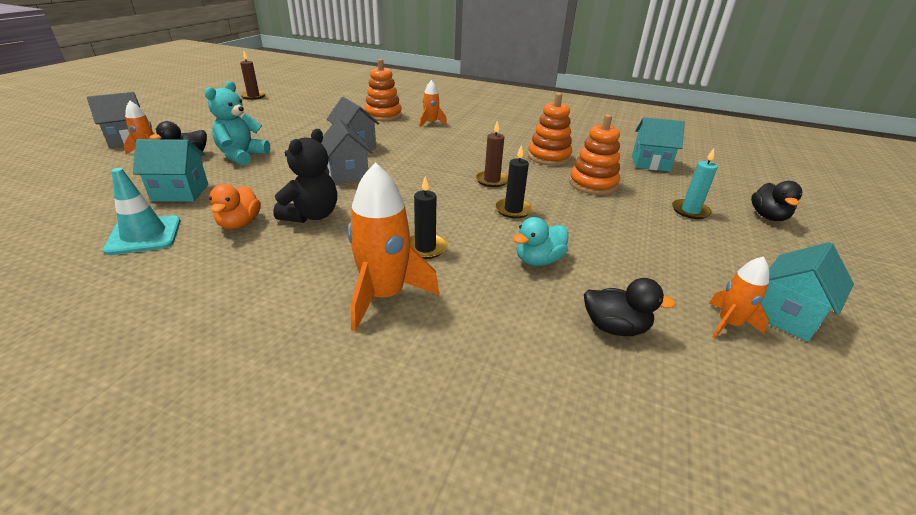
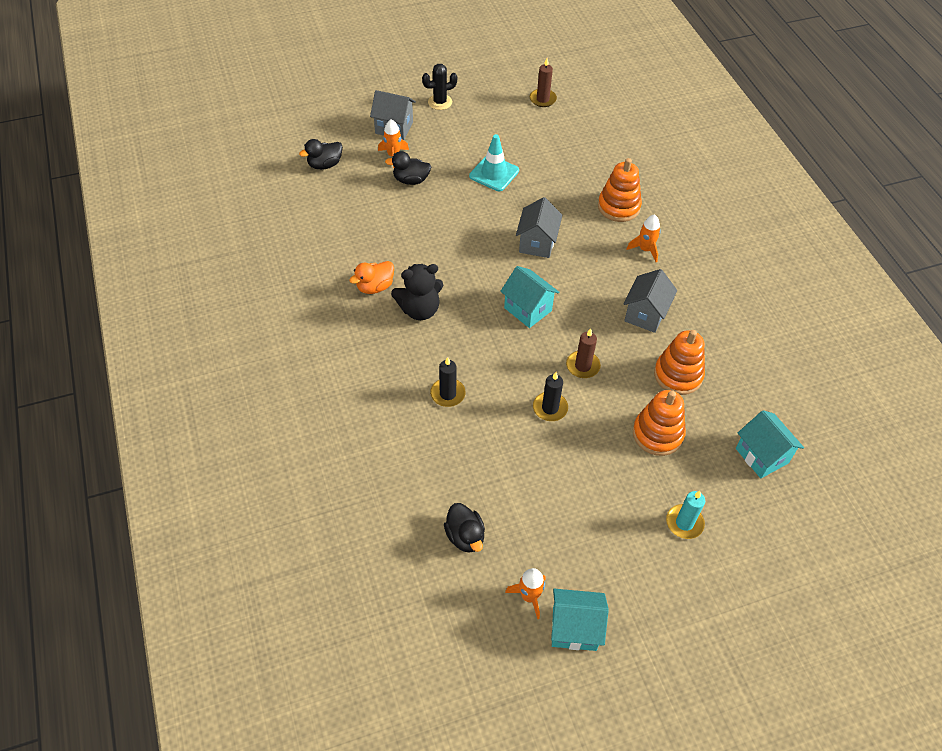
camera: 50 degrees right, 20 degrees up
turquoise traffic cone [103,168,181,255] -> turquoise traffic cone moved to [469,134,519,191]
turquoise house [133,139,208,202] -> turquoise house moved to [500,266,559,328]
turquoise teddy bear [205,81,270,166] -> none
grey house [321,119,372,184] -> grey house moved to [623,269,677,333]
orange rocket [348,162,439,332] -> none
turquoise duck [513,217,568,266] -> none
black duck [751,181,802,221] -> black duck moved to [299,139,343,170]
none -> black cactus [422,64,457,110]

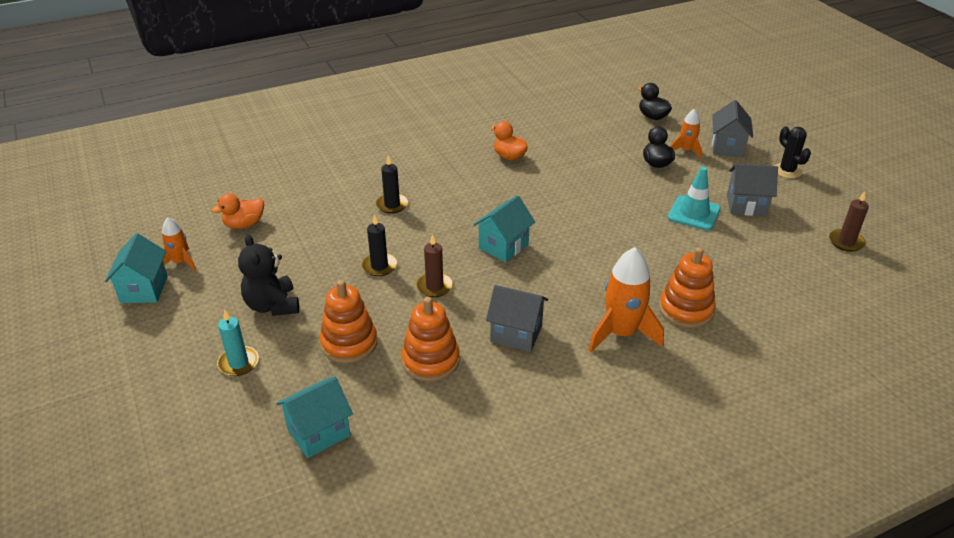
camera: 85 degrees right, 15 degrees down
black teddy bear [391,264,443,320] -> black teddy bear moved to [238,234,299,316]
black duck [444,503,485,553] -> orange duck [211,193,264,229]
grey house [516,197,562,258] -> grey house moved to [727,164,778,216]
orange rocket [627,214,661,262] -> orange rocket [588,247,664,352], size x1.78

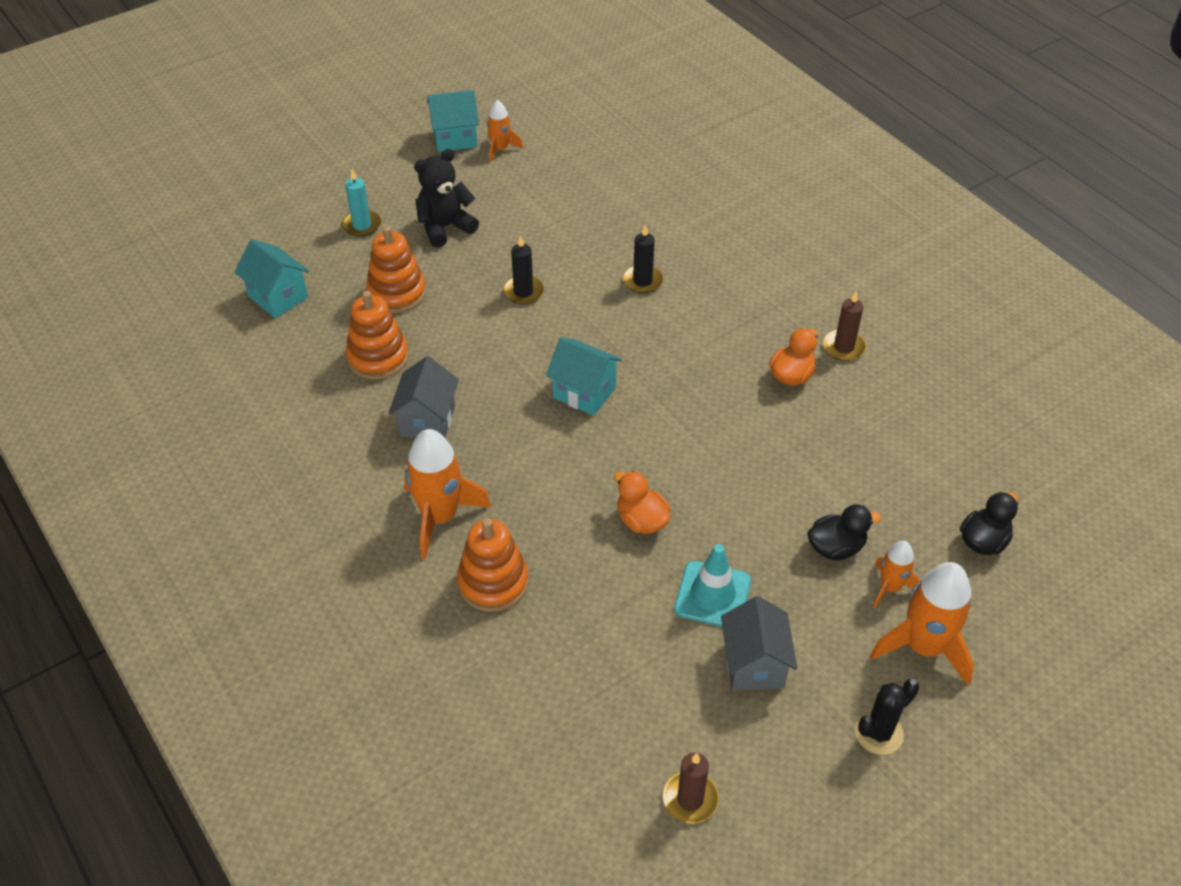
camera: 80 degrees right, 10 degrees up
orange duck [211,193,264,229] -> orange duck moved to [614,471,670,534]
brown candle [416,234,453,297] -> brown candle moved to [823,292,866,361]
grey house [712,100,753,157] -> orange rocket [870,562,974,685]

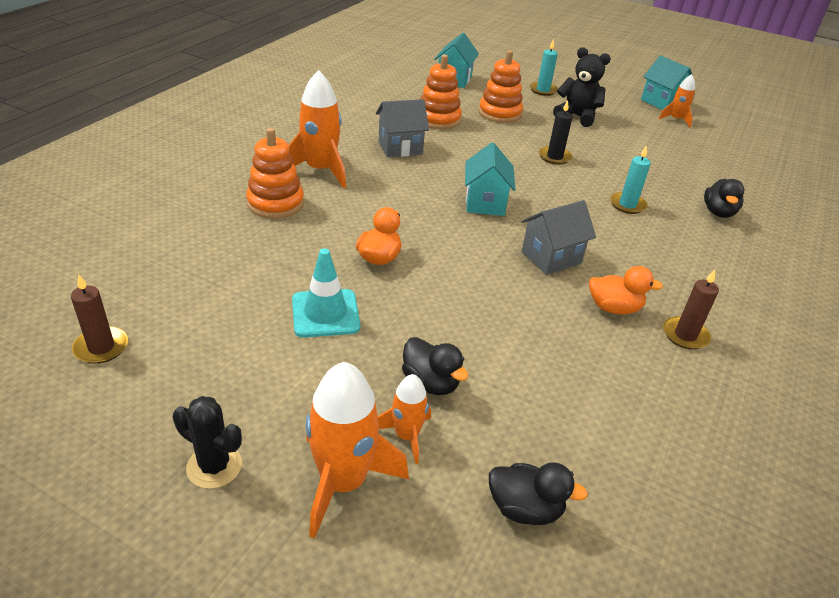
camera: 60 degrees right, 10 degrees down
black candle [623,225,663,293] -> turquoise candle [610,145,651,214]
grey house [721,596,797,691] -> grey house moved to [521,200,596,275]
none -> black duck [704,179,744,218]

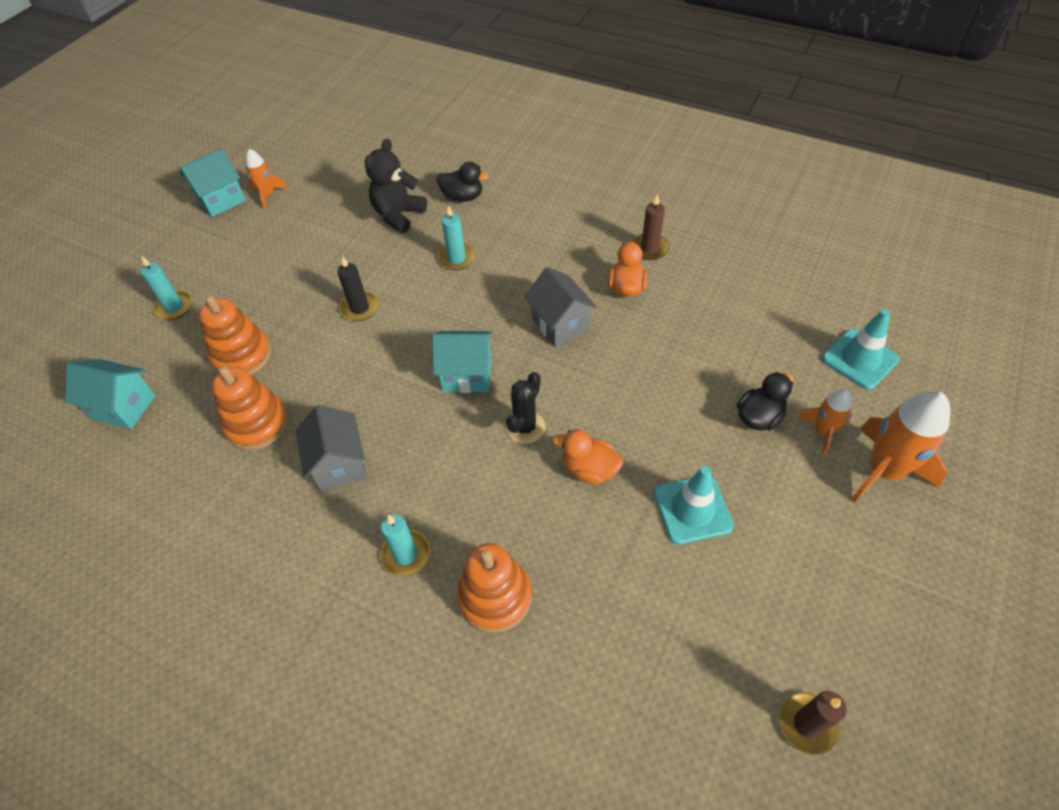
camera: 85 degrees left, 15 degrees up
black cactus [173,396,242,489] -> black cactus moved to [506,372,545,444]
orange rocket [288,70,346,188] -> turquoise candle [380,514,430,577]
black duck [489,462,588,525] -> turquoise traffic cone [822,309,900,389]
black teddy bear [553,47,611,127] -> black teddy bear moved to [365,139,427,233]

